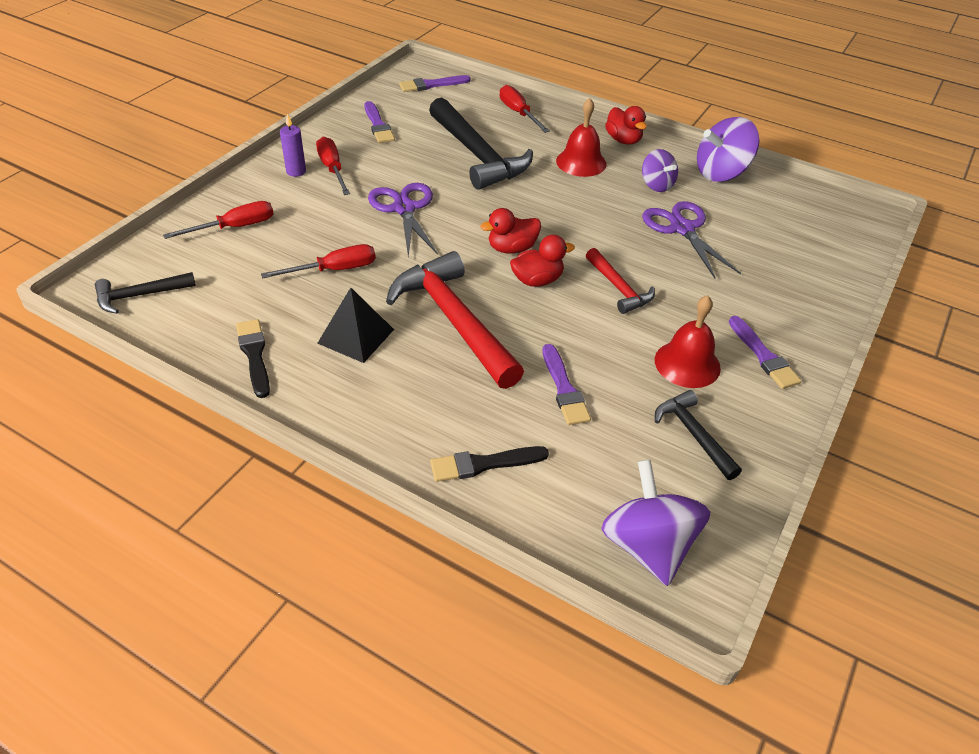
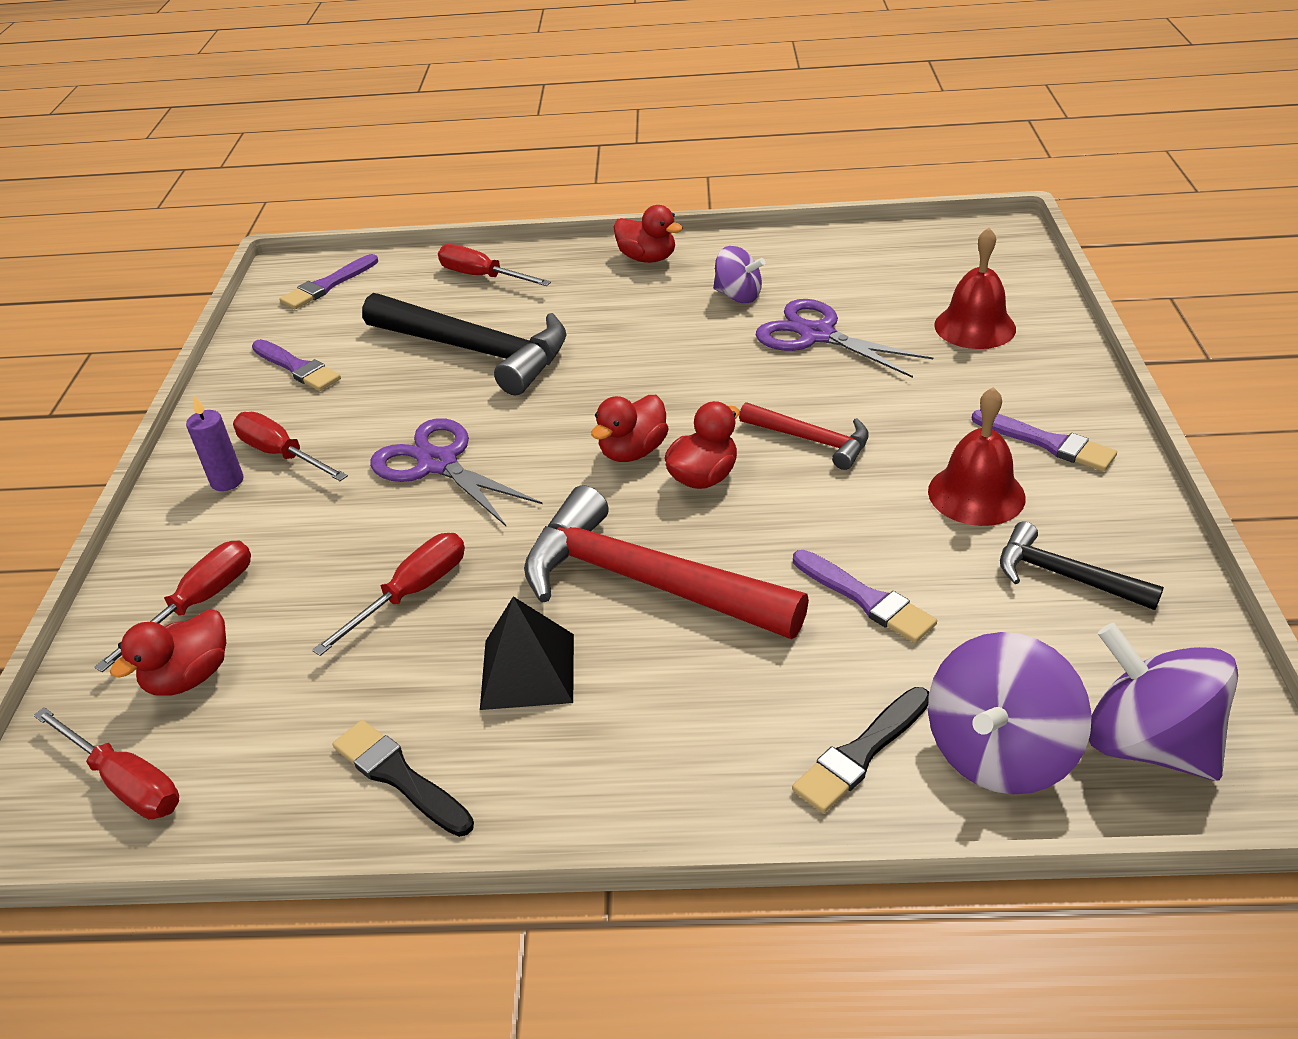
camera: 25 degrees left, 5 degrees down
black hammer [95,272,196,314] -> red screwdriver [33,707,179,819]
red bell [556,98,606,177] -> red bell moved to [934,228,1016,349]
purple spinning top [697,117,759,182] -> purple spinning top moved to [928,632,1092,795]
none -> red duck [110,610,226,696]

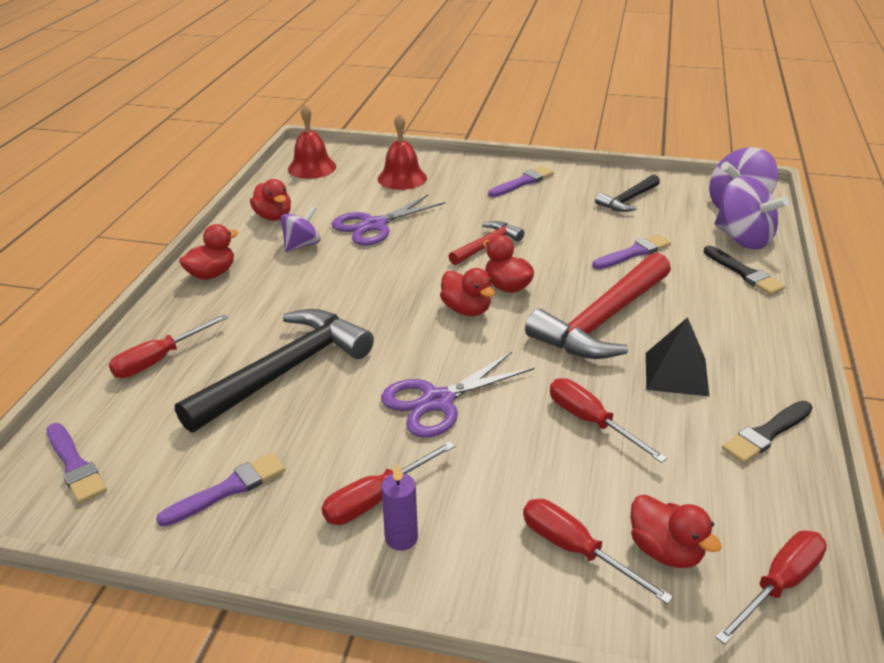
camera: 80 degrees left, 5 degrees down
red bell [928,387,1026,526] -> red bell moved to [288,104,336,179]
none -> red duck [250,179,291,221]

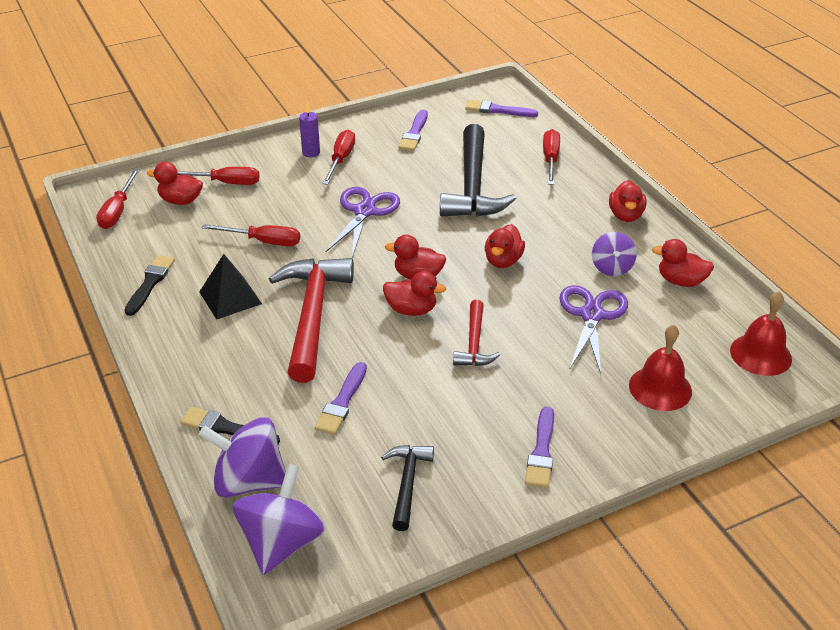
camera: 140 degrees right, 5 degrees up
none -> red duck [485,224,525,268]

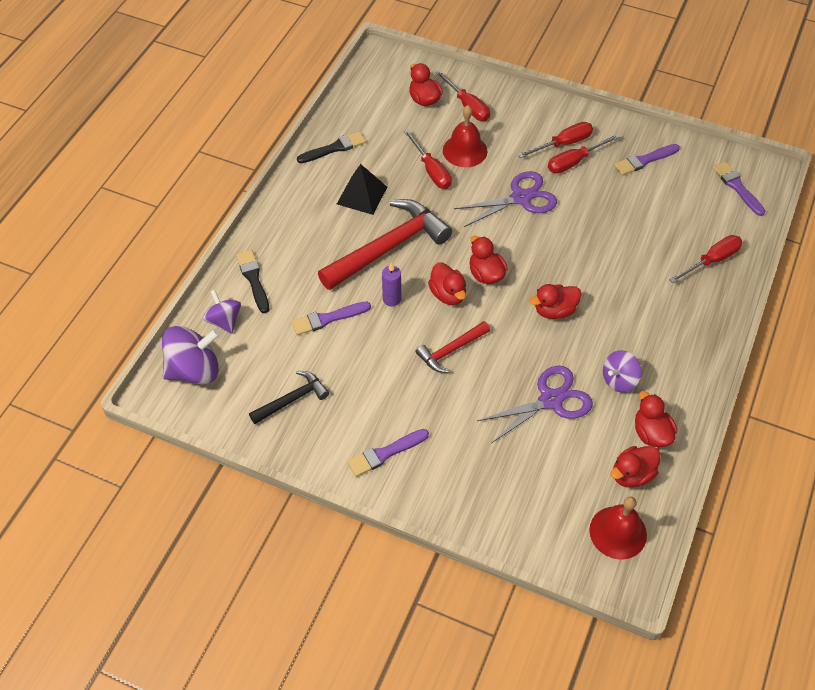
camera: 50 degrees right, 15 degrees up
red screwdriver [96,169,140,229] -> red screwdriver moved to [548,134,620,173]
purple spinning top [199,417,286,498] -> purple spinning top [203,289,241,334], size x0.61
purple candle [299,102,320,157] -> purple candle moved to [382,262,401,306]
black hammer [440,124,516,217] -> none
red duck [609,180,646,222] -> red duck moved to [610,446,661,488]
red bell [629,325,692,411] -> red bell moved to [443,105,488,167]

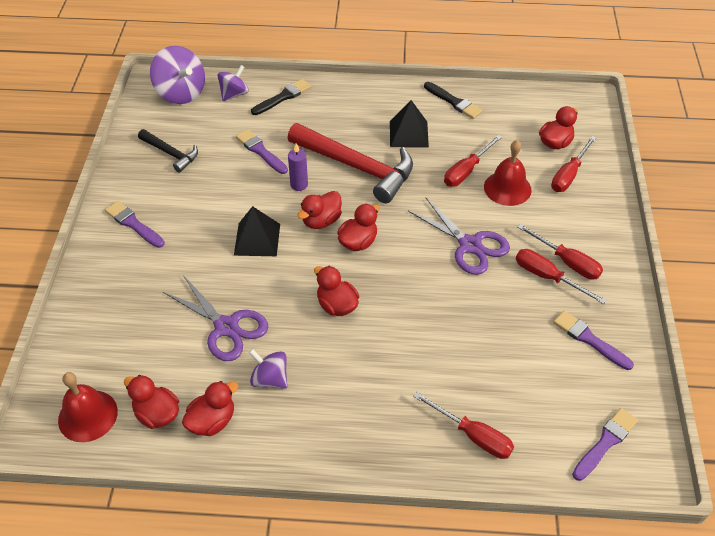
camera: 70 degrees right, 5 degrees down
red hammer [415,321,490,373] -> black pyramid [234,206,280,256]

